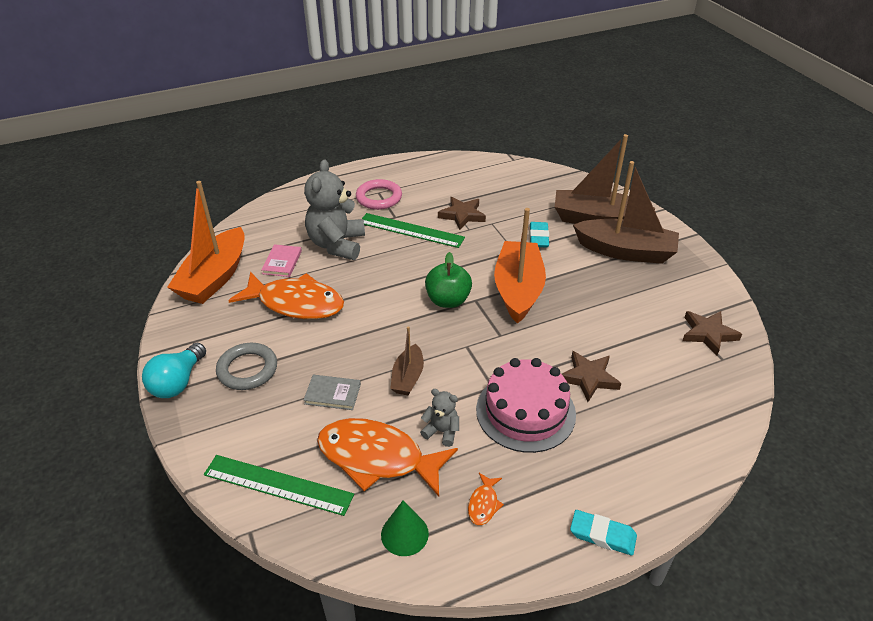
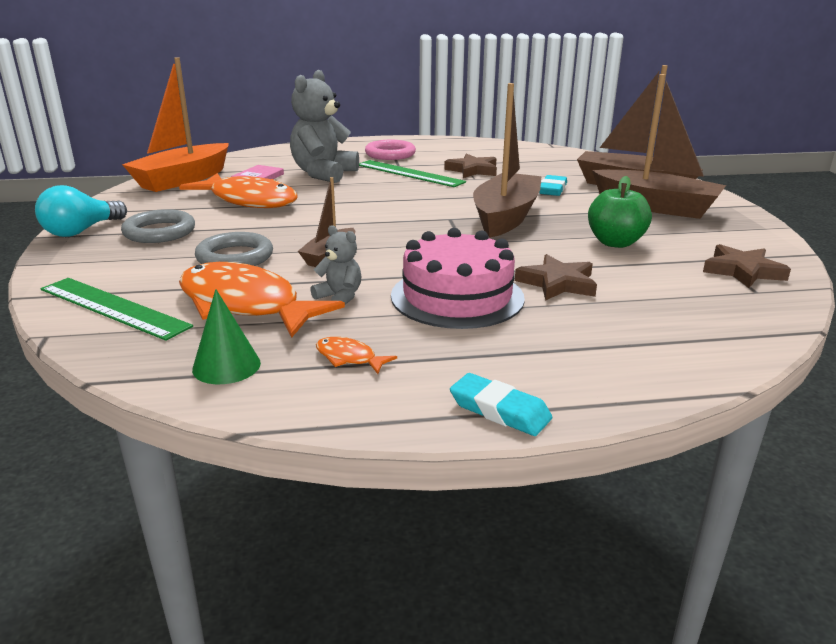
camera: 15 degrees right, 15 degrees down
grey book [304,375,361,410] -> grey ring [195,232,273,266]
green apple [425,252,472,308] -> green apple moved to [588,176,652,248]
orange fish [468,473,504,525] -> orange fish turned 90 degrees clockwise [316,337,397,374]
orange boat [494,208,546,324] -> brown boat [473,83,541,238]

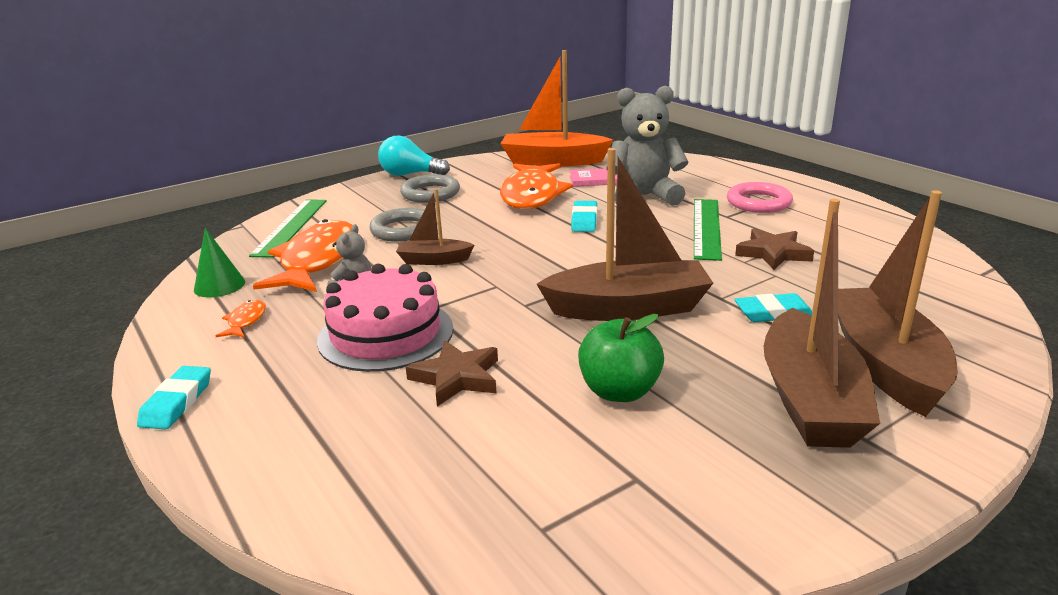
camera: 65 degrees right, 0 degrees up
brown star [703,244,791,288] -> none
none -> turquoise eraser [571,201,597,232]

